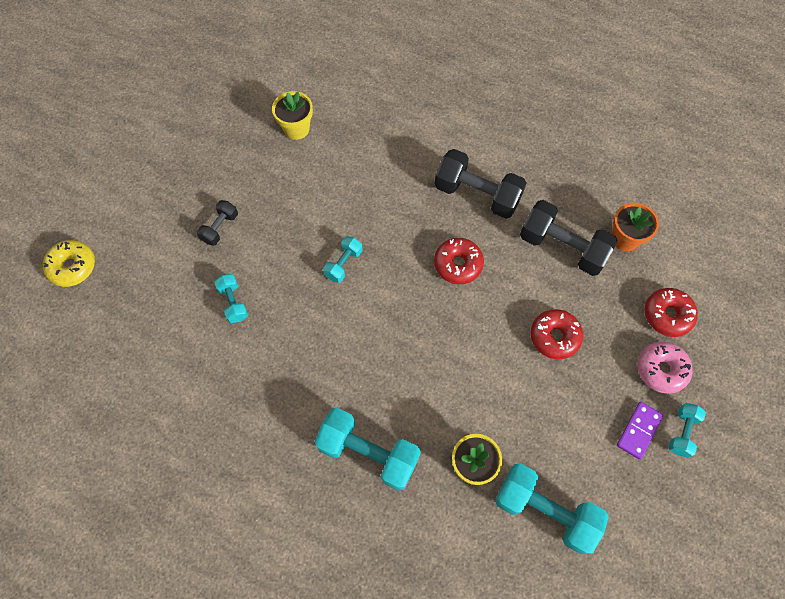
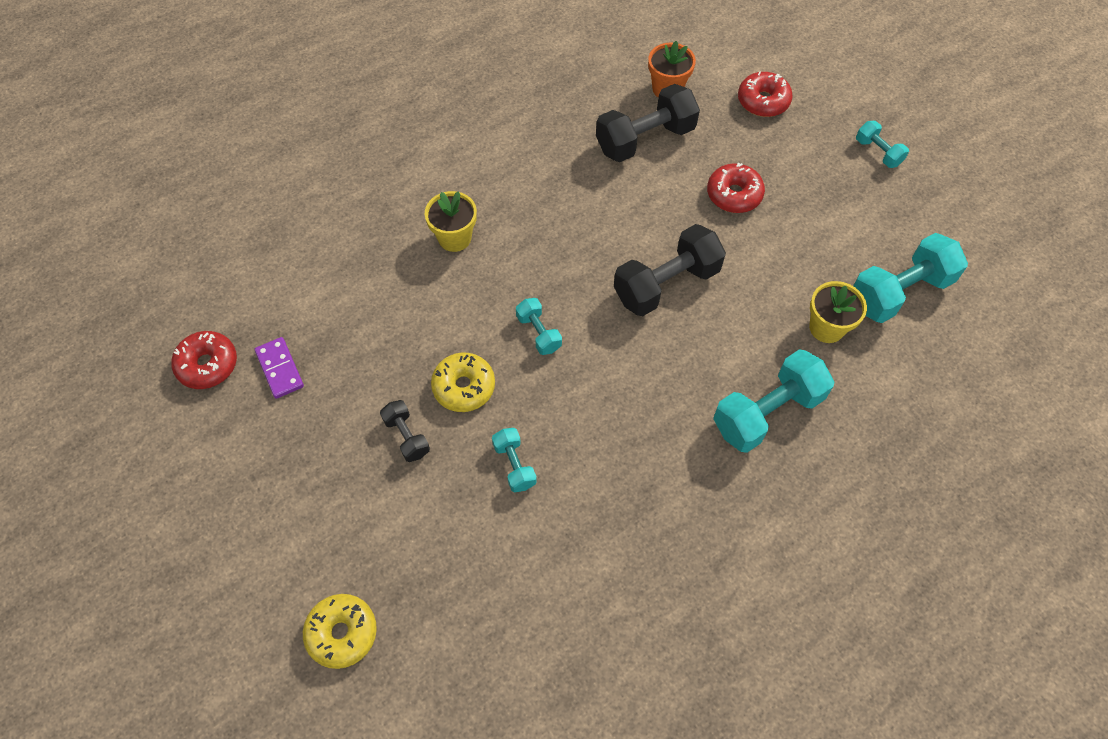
camera: 60 degrees left, 5 degrees down
turquoise dumbbell [214,274,248,323] -> turquoise dumbbell turned 60 degrees clockwise [492,428,537,493]
yellow flower pot [272,91,313,140] -> yellow flower pot moved to [425,191,477,252]
red donut [434,238,484,284] -> red donut moved to [171,331,237,389]
black dumbbell [435,149,526,219] -> black dumbbell moved to [614,224,726,316]
purple domino [617,402,663,460] -> purple domino moved to [255,337,304,399]
pink donut [638,342,693,394] -> none
none -> yellow donut [431,352,495,412]

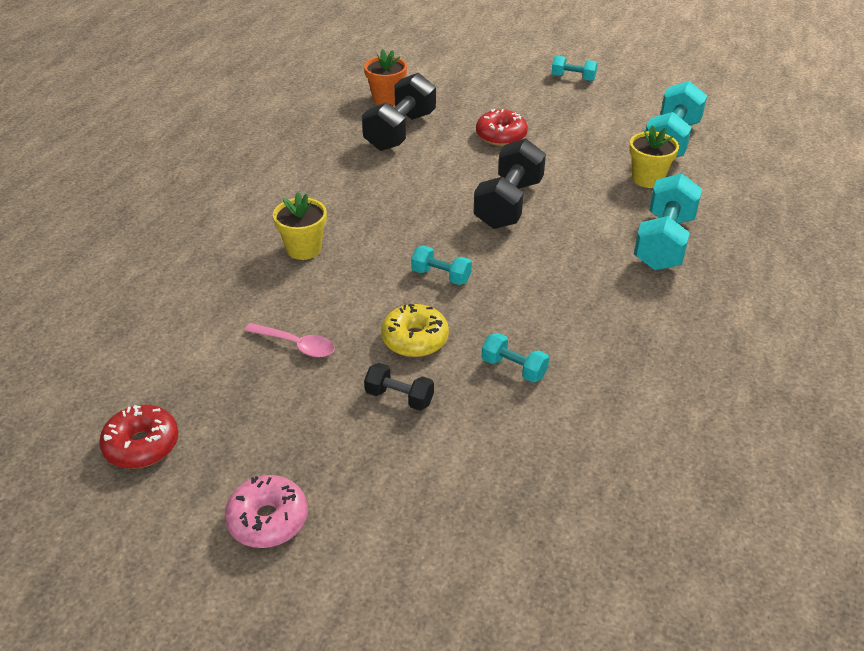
camera: 35 degrees left, 20 degrees down
purple domino [255,337,304,399] -> none
yellow donut [303,594,377,669] -> none
red donut [738,71,793,117] -> none
none -> pink donut [225,475,308,548]
none -> pink spoon [244,323,335,357]

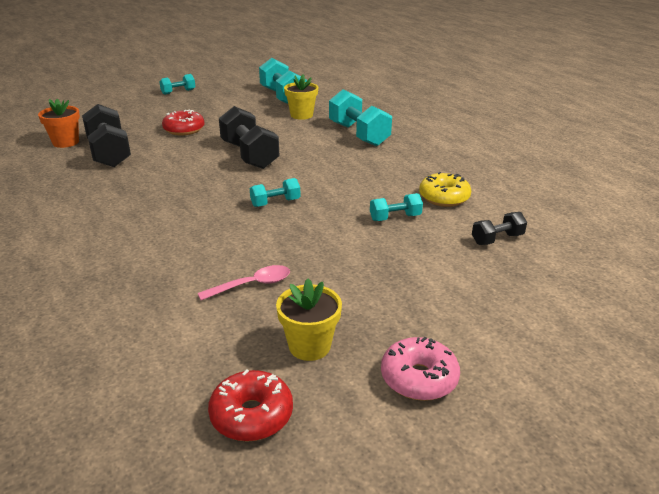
camera: 50 degrees left, 10 degrees down
yellow flower pot [273,192,327,260] -> yellow flower pot moved to [276,279,342,361]
black dumbbell [364,363,434,411] -> black dumbbell moved to [472,212,527,245]
yellow donut [381,304,449,357] -> yellow donut moved to [419,172,471,207]

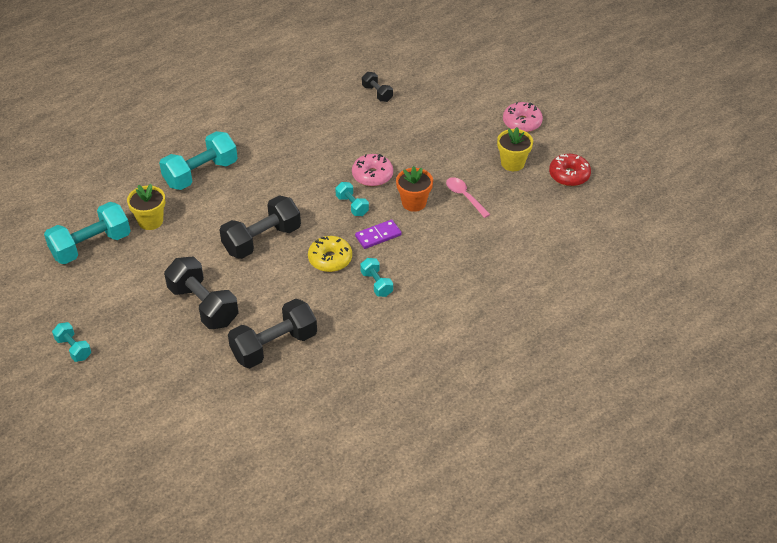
camera: 100 degrees left, 15 degrees up
orange flower pot [38,99,80,148] -> orange flower pot moved to [396,166,433,212]
red donut [162,109,205,136] -> black dumbbell [164,257,238,329]
turquoise dumbbell [370,193,423,221] -> turquoise dumbbell moved to [360,258,393,297]
yellow donut [419,172,471,207] -> yellow donut moved to [308,236,352,272]
none -> pink donut [352,154,393,187]
none -> purple domino [355,219,402,249]

